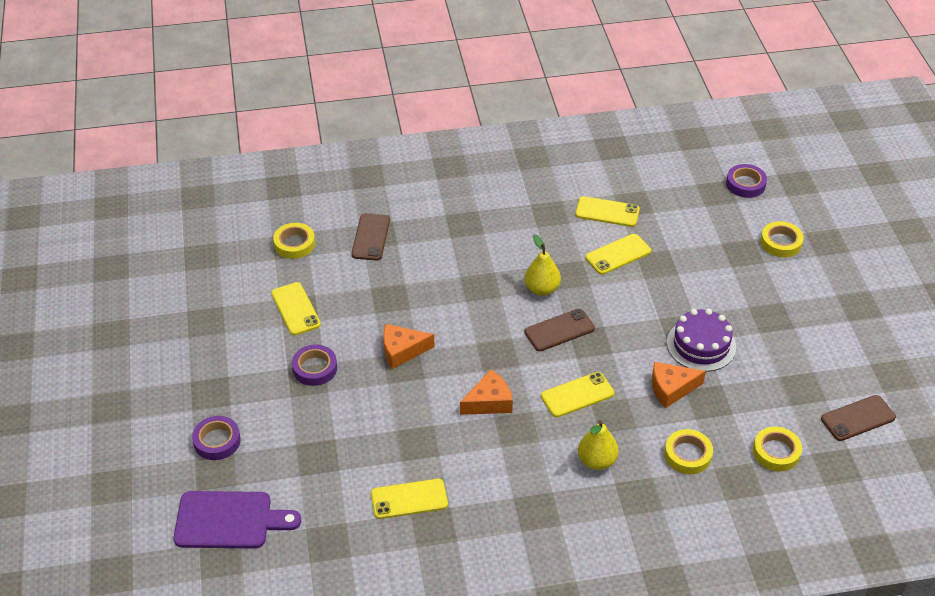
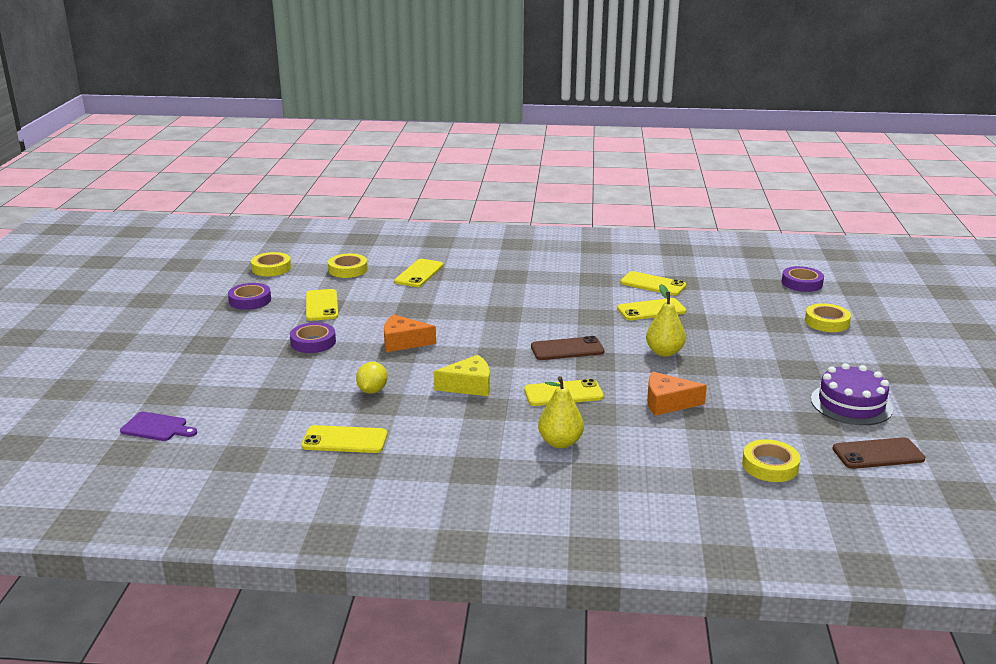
camera: 15 degrees right, 20 degrees down
purple cutting board [173,491,301,548] -> purple cutting board [120,412,197,441], size x0.57
purple tape [192,416,241,460] -> purple tape moved to [228,283,271,310]
brown phone [351,213,390,261] -> yellow phone [394,259,443,287]
orange cheese [460,370,513,415] -> yellow cheese [433,355,490,396]
yellow pear [525,234,561,296] -> yellow pear moved to [646,284,686,357]
yellow tape [665,429,713,474] -> yellow tape moved to [251,252,291,276]
purple cake [667,309,736,372] -> purple cake moved to [811,363,893,425]
none -> yellow lemon [356,362,387,394]

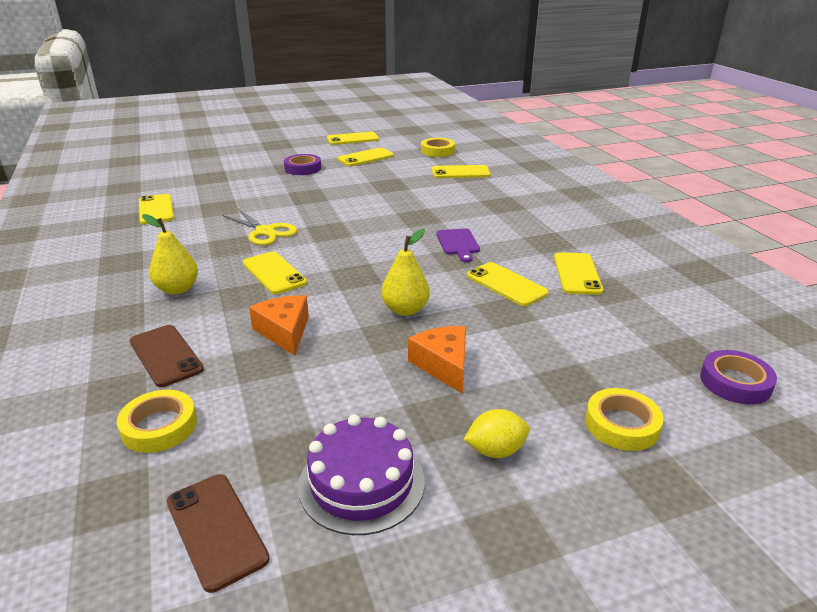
camera: 65 degrees right, 5 degrees up
purple cutting board [120,412,197,441] -> purple cutting board moved to [436,228,480,262]
purple tape [228,283,271,310] -> yellow phone [327,132,379,145]
yellow tape [251,252,291,276] -> none
yellow lemon [356,362,387,394] -> yellow lemon moved to [464,409,530,458]
orange cheese [384,315,436,352] -> orange cheese moved to [408,326,466,394]
yellow cheese [433,355,490,396] -> yellow scissors [222,209,297,246]
brown phone [531,336,605,360] -> brown phone moved to [130,325,204,387]

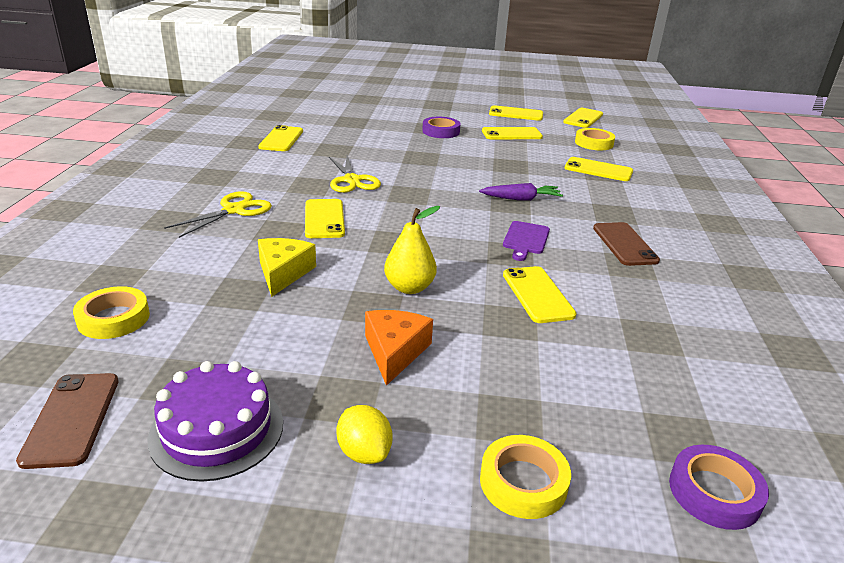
camera: 25 degrees right, 0 degrees up
brown phone [130,325,204,387] -> brown phone moved to [593,222,660,266]
yellow pear [142,214,198,295] -> yellow scissors [164,191,272,238]
orange cheese [249,295,309,356] -> yellow cheese [258,238,316,297]
yellow lemon [464,409,530,458] -> yellow lemon turned 45 degrees clockwise [337,405,393,464]
yellow phone [554,252,603,295] -> yellow phone moved to [563,108,603,128]
none -> purple carrot [479,183,563,201]

